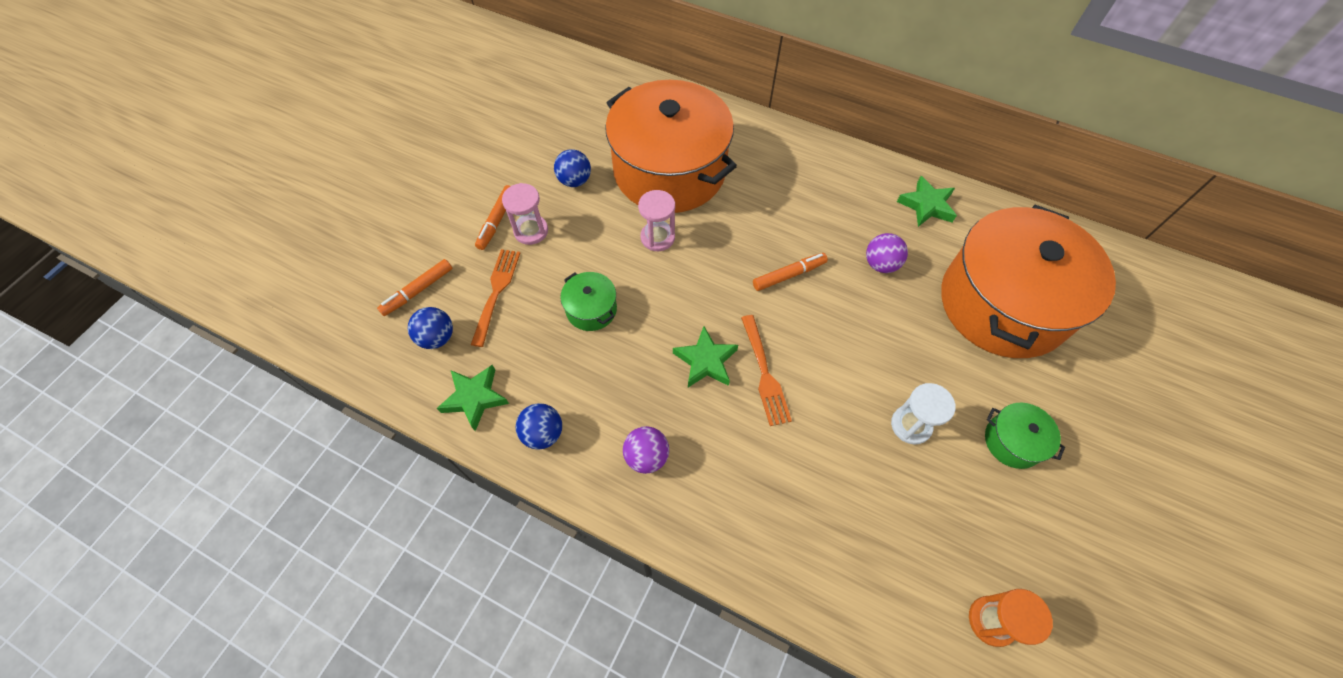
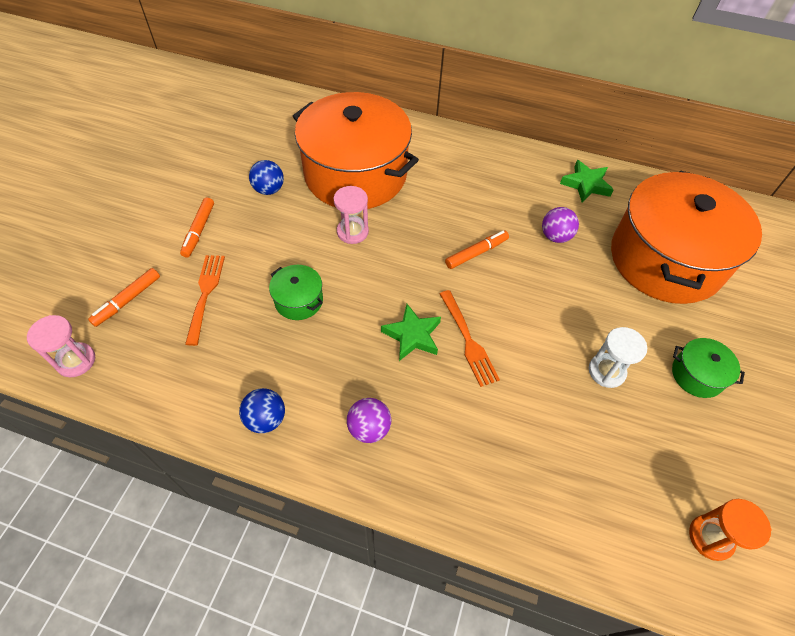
camera: 10 degrees left, 5 degrees down
blue ball [408,307,453,349] -> none
green star [437,365,509,431] -> none
pink hourglass [502,183,548,245] -> pink hourglass moved to [27,315,95,377]

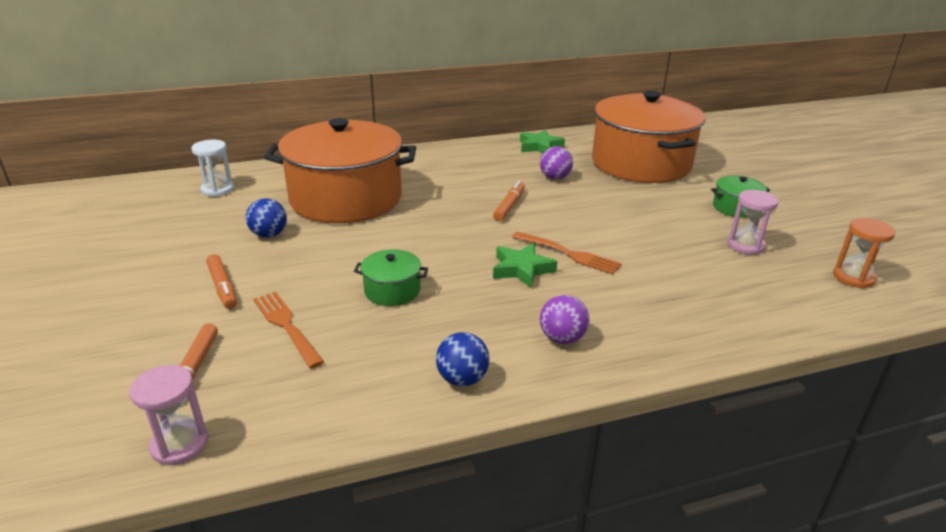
camera: 35 degrees left, 25 degrees down
pink hourglass [334,186,369,244] -> pink hourglass moved to [728,190,779,255]
white hourglass [589,327,647,388] -> white hourglass moved to [191,140,234,197]

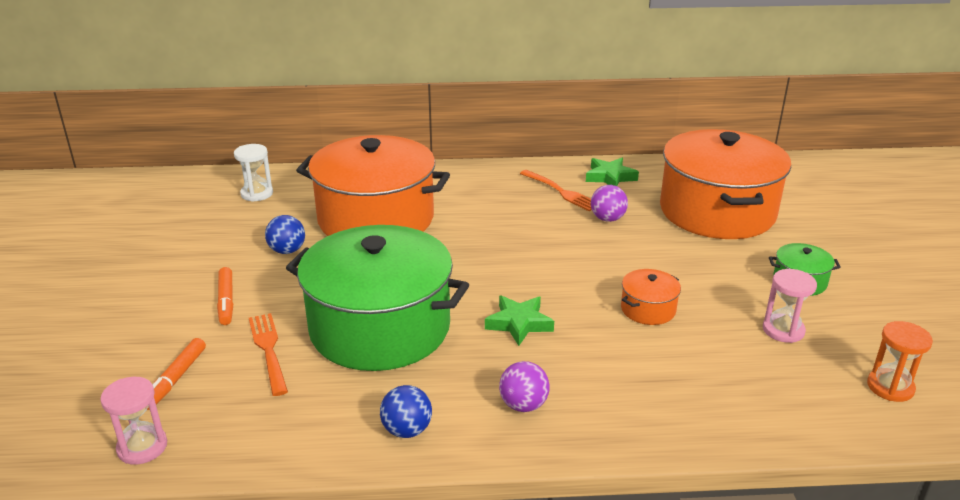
camera: 15 degrees right, 0 degrees up
green pot [354,249,428,306] -> green pot [286,225,469,371], size x2.49
orange marker [493,181,525,221] -> none
orange fork [512,232,622,274] -> orange fork moved to [520,170,591,211]
none -> orange pot [621,269,681,325]

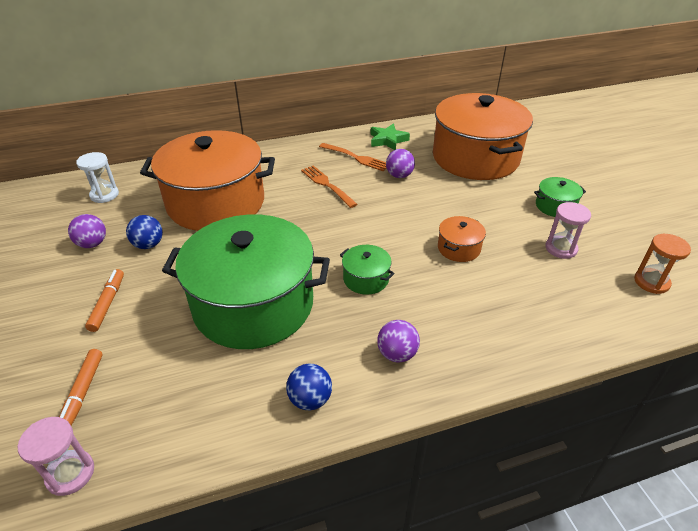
camera: 15 degrees left, 10 degrees up
orange marker [217,267,233,325] -> orange marker turned 150 degrees counterclockwise [85,269,124,332]
orange fork [249,313,288,396] -> orange fork moved to [301,165,357,208]
green star [485,295,554,346] -> green pot [340,245,395,294]
none -> purple ball [68,214,106,248]

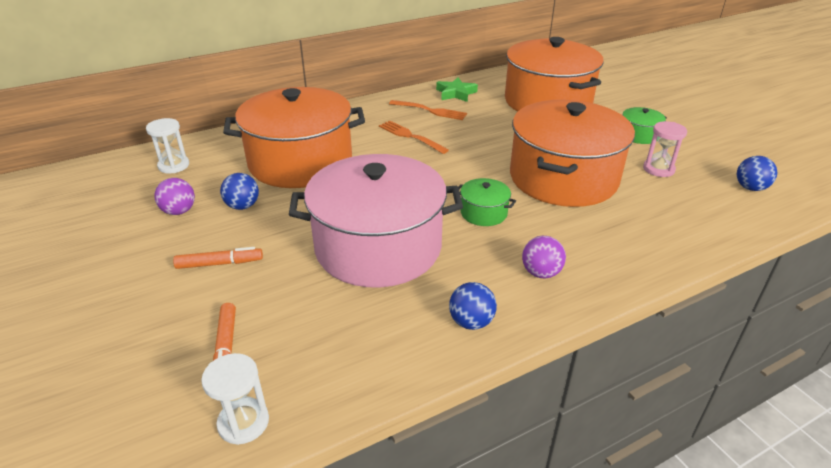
camera: 10 degrees left, 5 degrees down
pink hourglass [18,417,94,496] -> white hourglass [201,353,269,445]
orange marker [85,269,124,332] -> orange marker turned 90 degrees clockwise [173,247,263,269]
green pot [162,214,330,349] -> pink pot [289,154,463,287]
purple ball [386,149,415,178] -> none
orange pot [438,216,486,262] -> orange pot [510,100,635,207], size x2.49
orange hourglass [634,234,691,294] -> blue ball [737,156,777,191]

